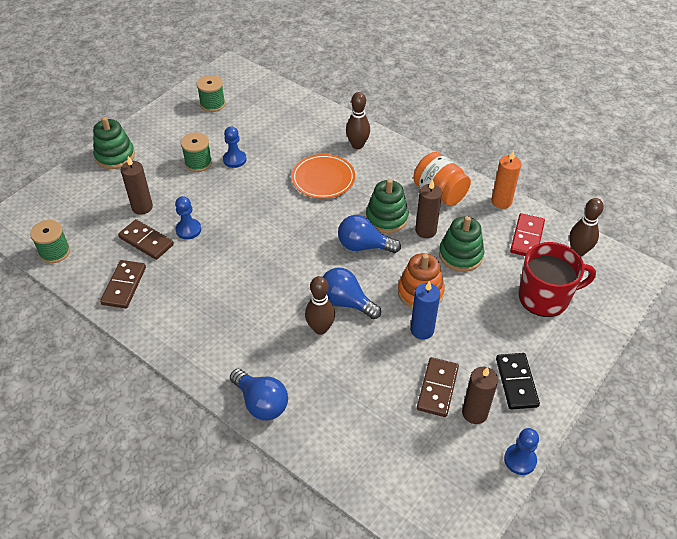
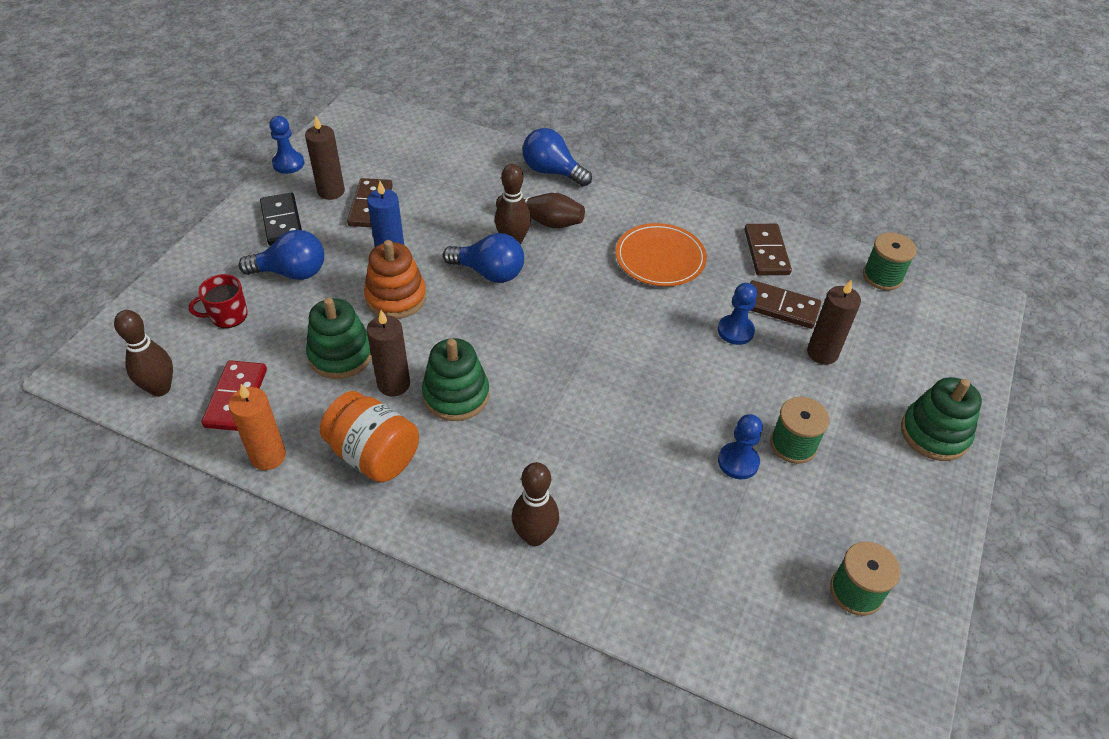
camera: 165 degrees right, 0 degrees up
orange plate [291,154,355,199] -> orange plate moved to [615,223,707,286]
blue light bulb [338,215,401,253] -> blue light bulb moved to [239,230,324,280]
red mug [519,242,596,317] -> red mug [189,274,248,328], size x0.54
none -> brown bowling pin [496,193,585,228]

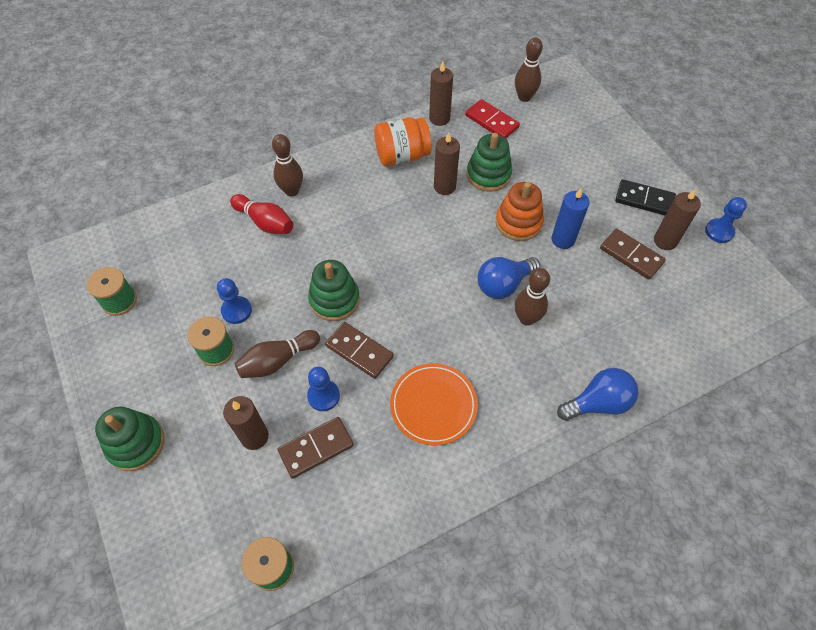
camera: 130 degrees right, 10 degrees up
red mug [189,274,248,328] -> none
orange candle [228,384,286,470] -> brown candle [429,62,453,126]
blue light bulb [239,230,324,280] -> none
green stacking toy [422,338,489,421] -> green stacking toy moved to [308,260,360,321]
brown bowling pin [496,193,585,228] -> brown bowling pin moved to [235,330,320,378]
brown domino [744,224,792,275] -> brown domino moved to [325,322,394,379]
none -> red bowling pin [230,194,293,234]

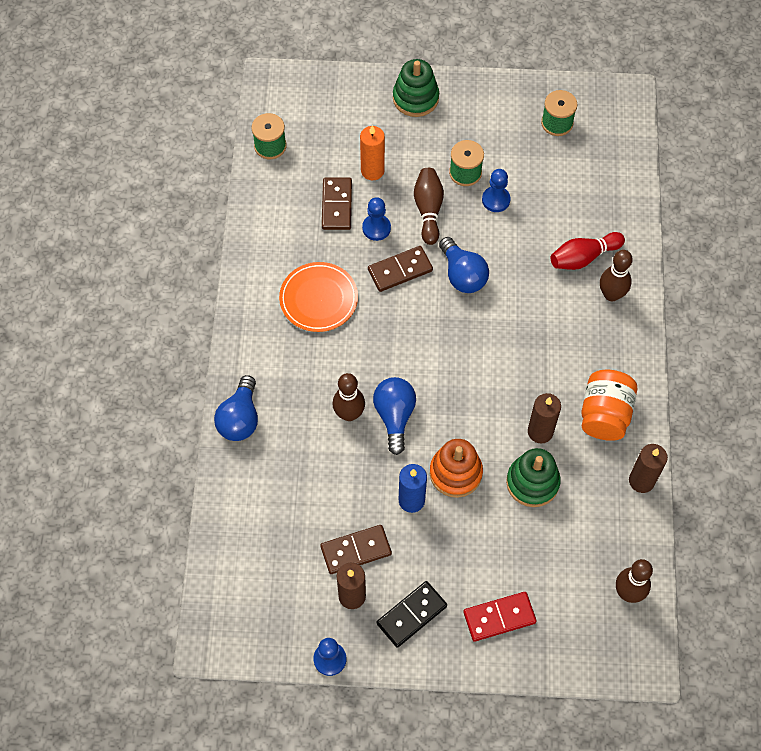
camera: 120 degrees right, 5 degrees up
brown candle [223,396,269,450] -> orange candle [360,125,385,180]
green stacking toy [308,260,360,321] -> blue light bulb [439,237,489,293]
red domino [465,99,520,139] -> red domino moved to [463,592,537,642]

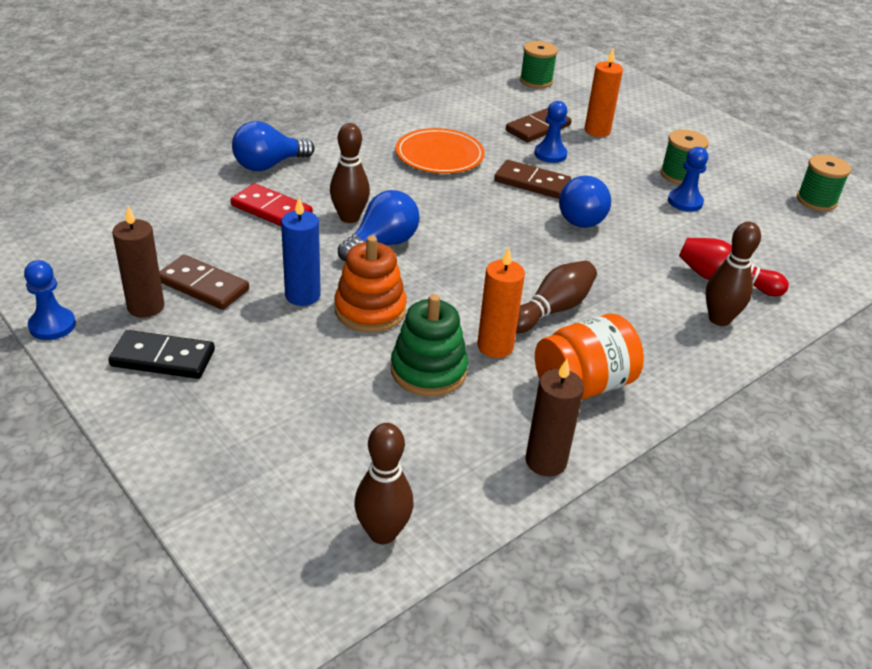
camera: 45 degrees right, 25 degrees down
green stacking toy [393,59,439,117] -> none
brown bowling pin [414,168,444,245] -> brown bowling pin moved to [516,260,597,333]
red domino [463,592,537,642] -> red domino moved to [231,183,313,226]
brown candle [528,393,561,444] -> orange candle [477,247,525,358]

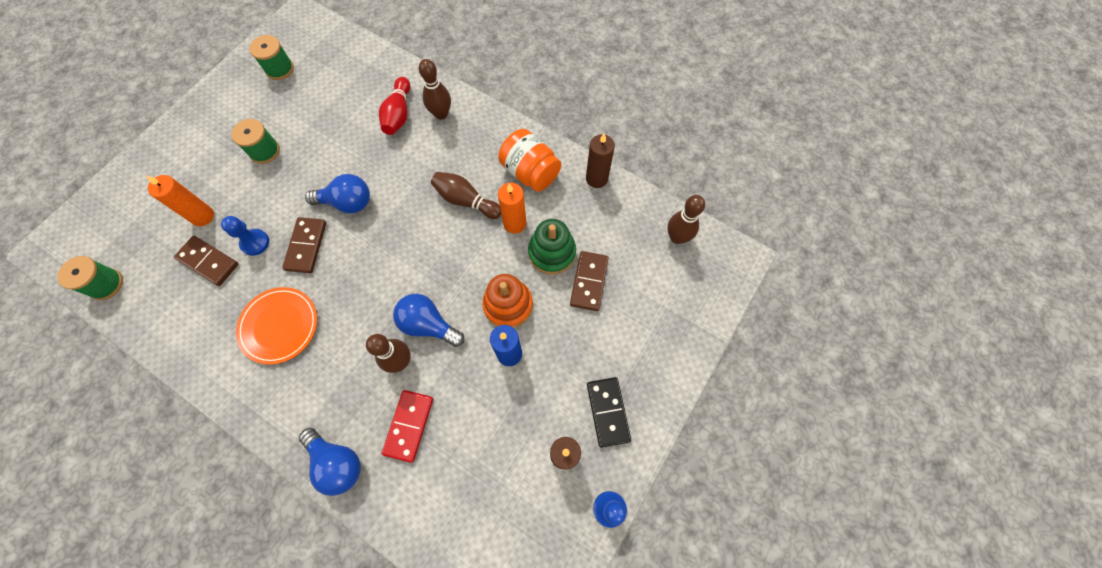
camera: 105 degrees left, 30 degrees up
brown domino [159,255,249,310] -> brown domino moved to [570,251,609,311]
blue pawn [668,147,708,212] -> none

